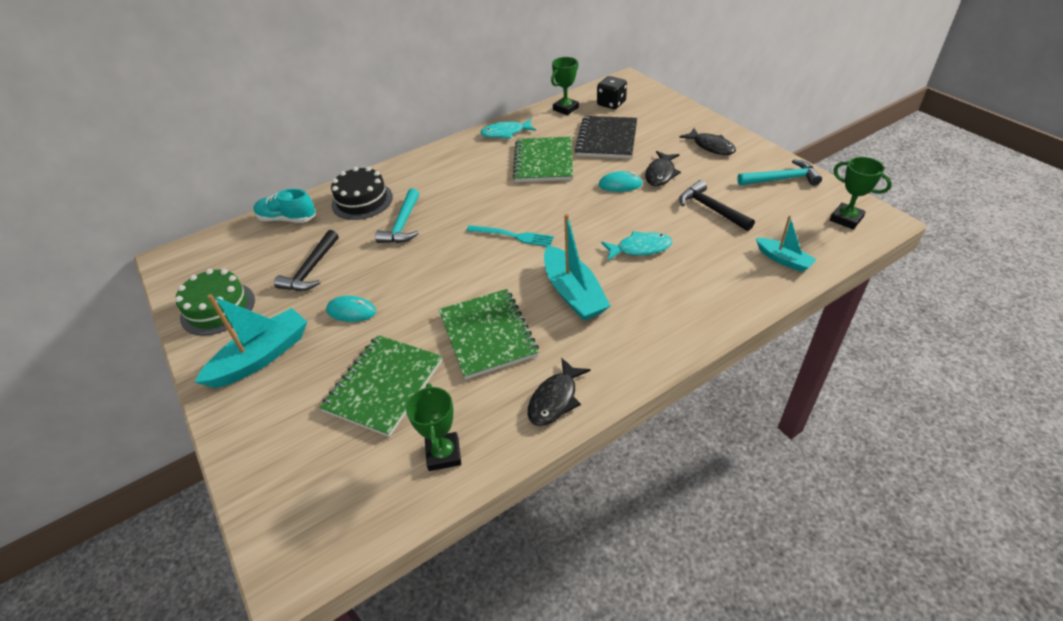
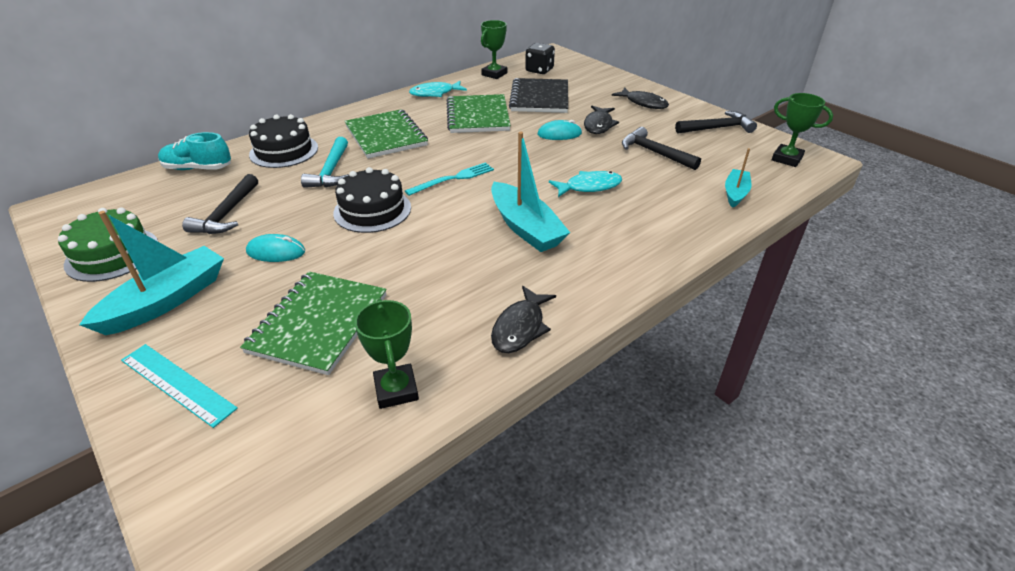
camera: 10 degrees left, 5 degrees down
green notebook [439,289,539,380] -> green notebook moved to [345,109,428,159]
turquoise fork [466,225,554,246] -> turquoise fork turned 45 degrees counterclockwise [405,162,494,196]
turquoise hammer [737,159,822,186] -> black hammer [675,111,757,133]
turquoise boat [756,216,817,272] -> turquoise boat turned 105 degrees counterclockwise [725,148,752,208]
none -> turquoise ruler [121,344,238,428]
none -> black cake [333,167,411,233]

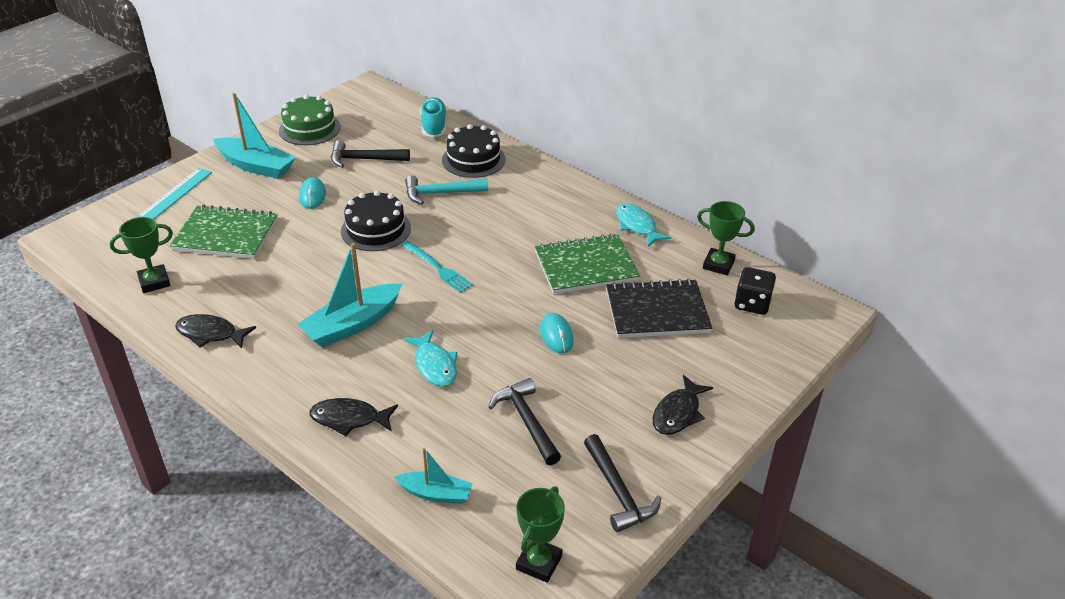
camera: 80 degrees right, 0 degrees up
green notebook [345,109,428,159] -> none
black fish [584,106,619,134] -> black fish moved to [309,398,398,436]
black hammer [622,127,701,170] -> black hammer turned 60 degrees counterclockwise [489,378,561,465]

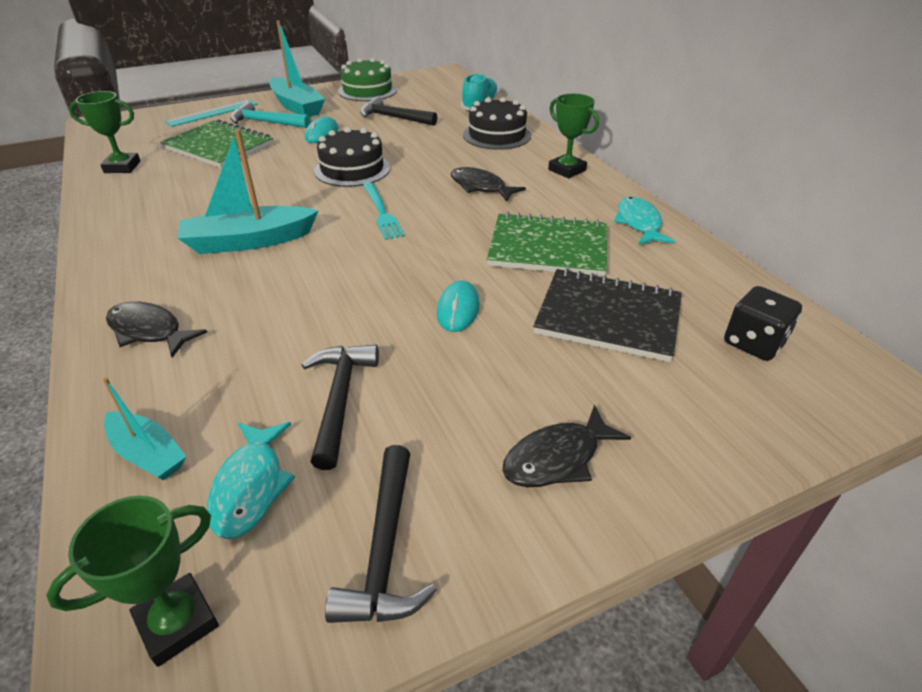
camera: 25 degrees right, 0 degrees up
black fish [175,314,256,349] -> black fish moved to [451,167,526,202]
turquoise fish [404,330,457,387] -> turquoise fish moved to [207,422,295,539]
turquoise hammer [405,176,488,204] -> turquoise hammer moved to [230,102,311,128]
green trophy [697,201,755,275] -> green trophy moved to [548,94,599,178]

